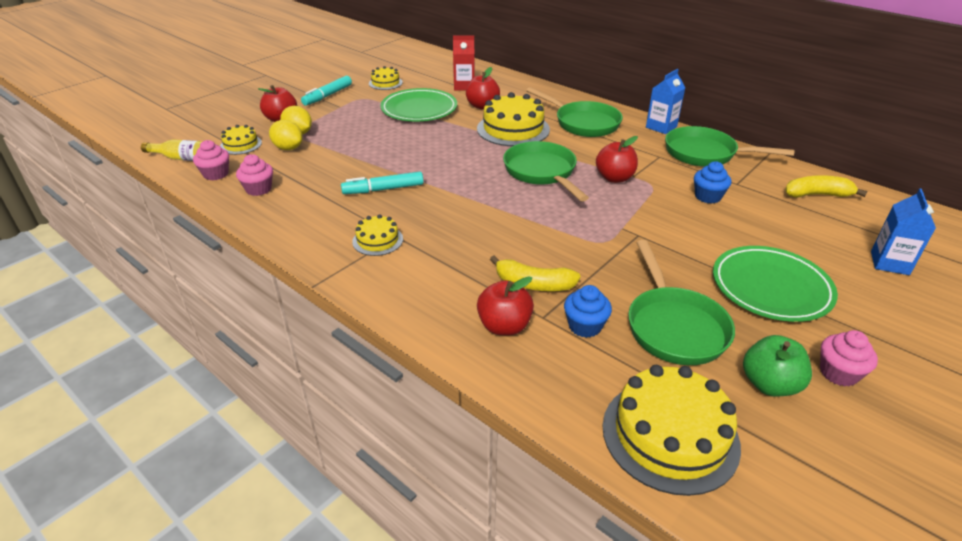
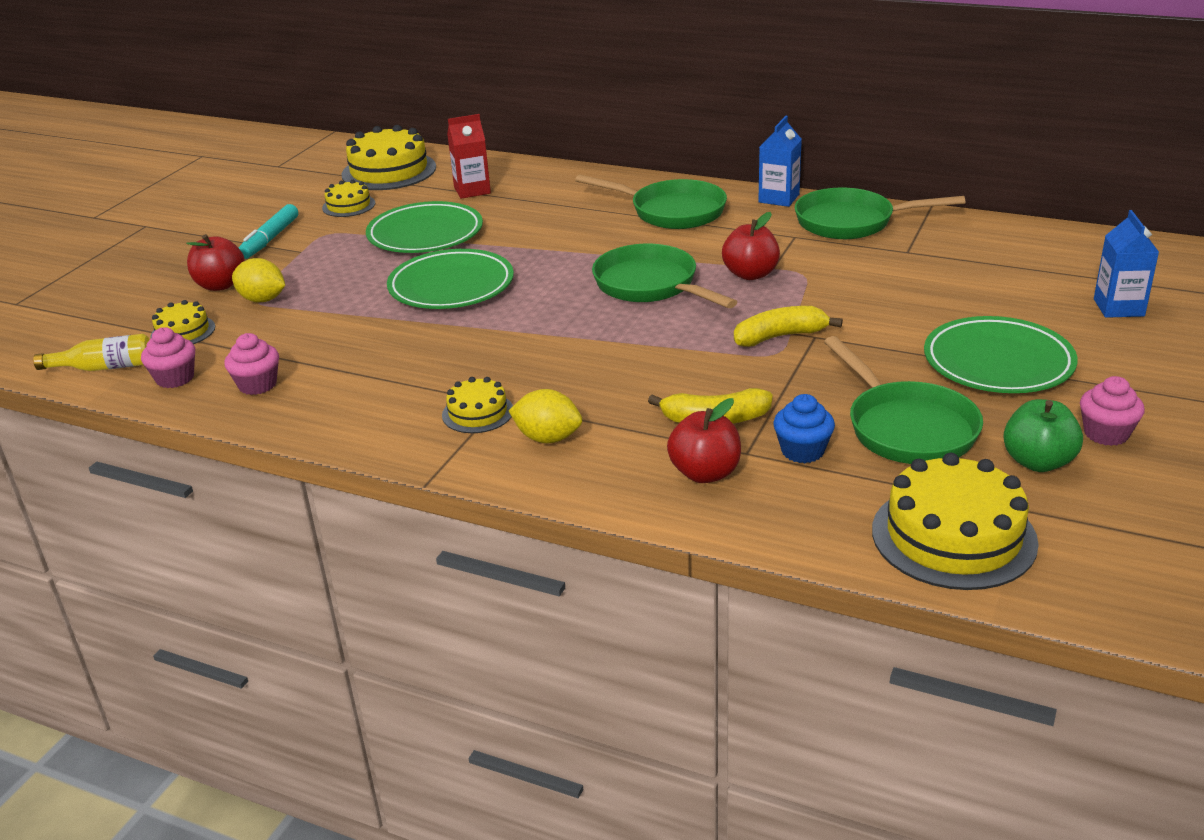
camera: 15 degrees left, 5 degrees down
yellow lemon [269,120,303,150] -> yellow lemon moved to [509,389,582,443]
turquoise marker [341,172,424,194] -> none
red apple [466,67,500,109] -> none
yellow cake [477,92,550,146] -> yellow cake moved to [341,125,436,190]
blue cupcake [694,161,731,204] -> none
yellow banana [785,175,867,198] -> yellow banana moved to [734,306,843,347]
none -> green plate [387,249,514,309]

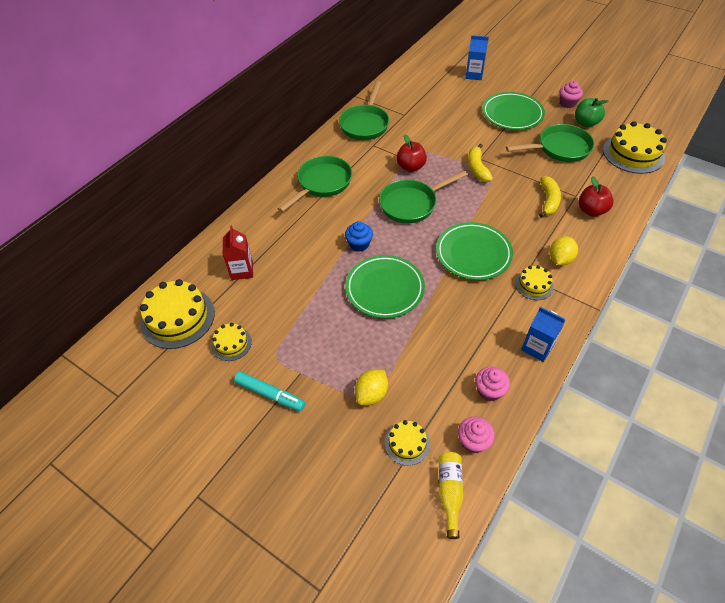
camera: 80 degrees left, 20 degrees up
red apple [186,234,245,291] -> none
green plate [366,201,483,253] -> green plate moved to [436,222,513,280]
blue carton [758,116,802,207] -> blue carton moved to [521,307,565,362]
blue cupcake [773,394,835,463] -> blue cupcake moved to [345,221,373,252]

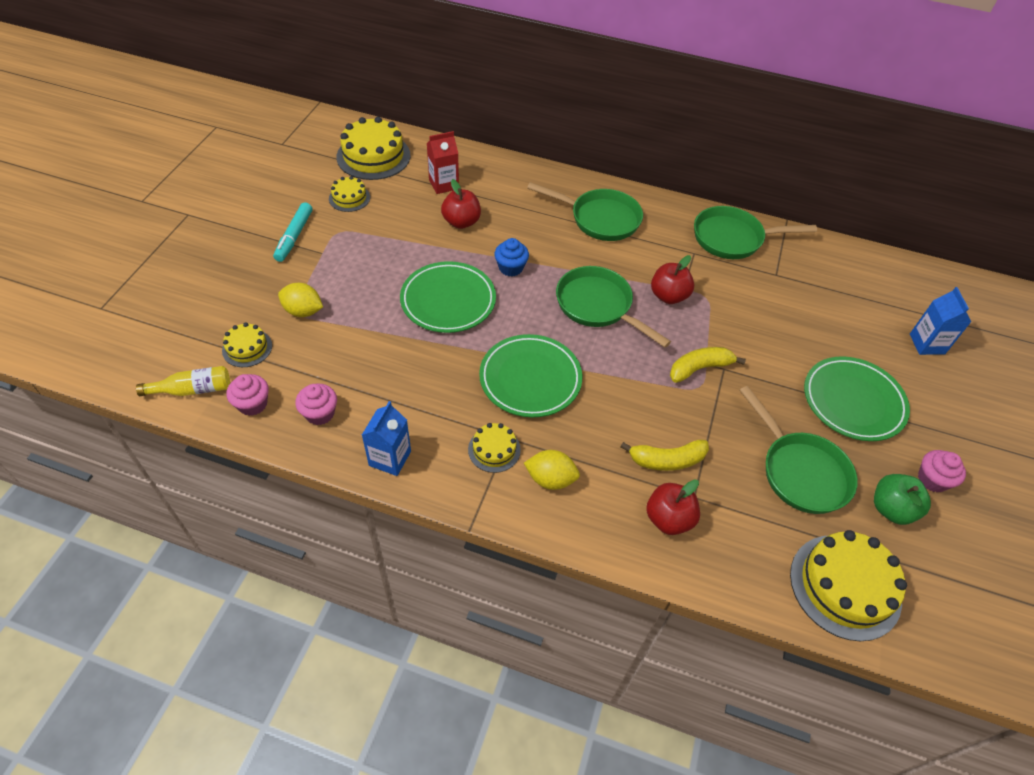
camera: 70 degrees right, 0 degrees up
none -> red apple [441,179,481,229]

